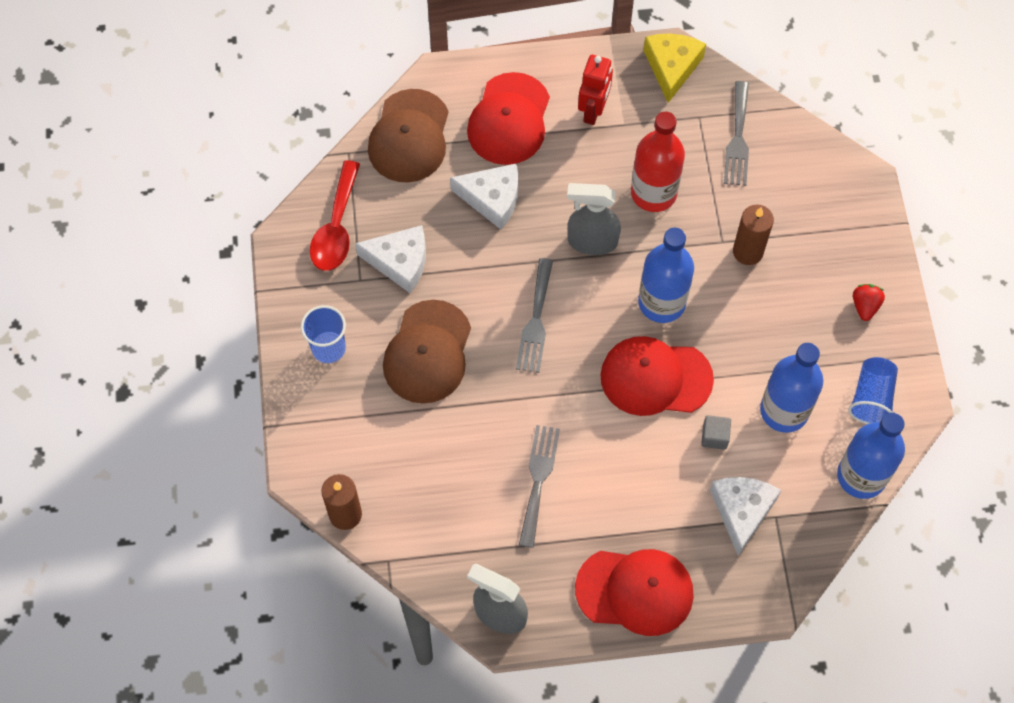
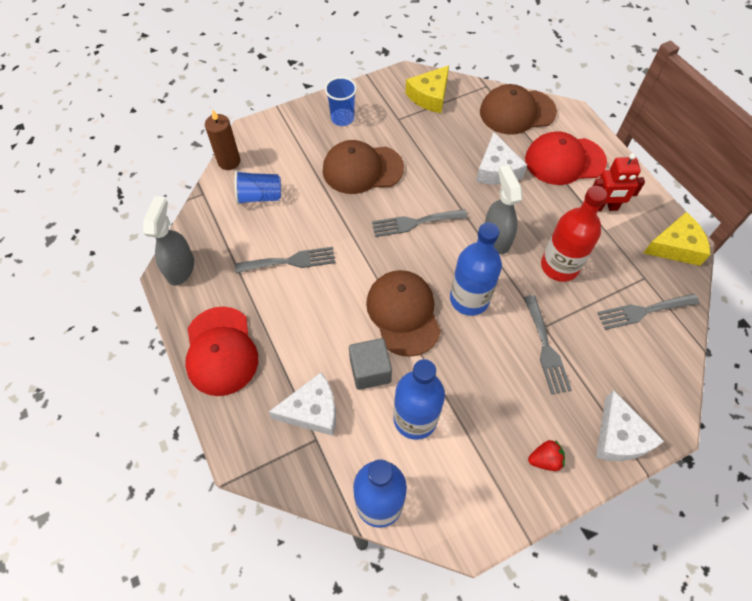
camera: 70 degrees right, 5 degrees down
red spoon [310,160,360,271] -> yellow cheese [405,66,449,113]
white cheese [355,225,426,293] -> white cheese moved to [596,390,665,461]
red cap [600,336,714,416] -> brown cap [366,270,441,357]
grey cube [701,415,731,450] -> grey cube [349,338,392,390], size x1.63
brown candle [733,204,774,265] -> grey fork [524,295,572,394]
blue cup [848,357,898,424] -> blue cup moved to [235,171,281,205]

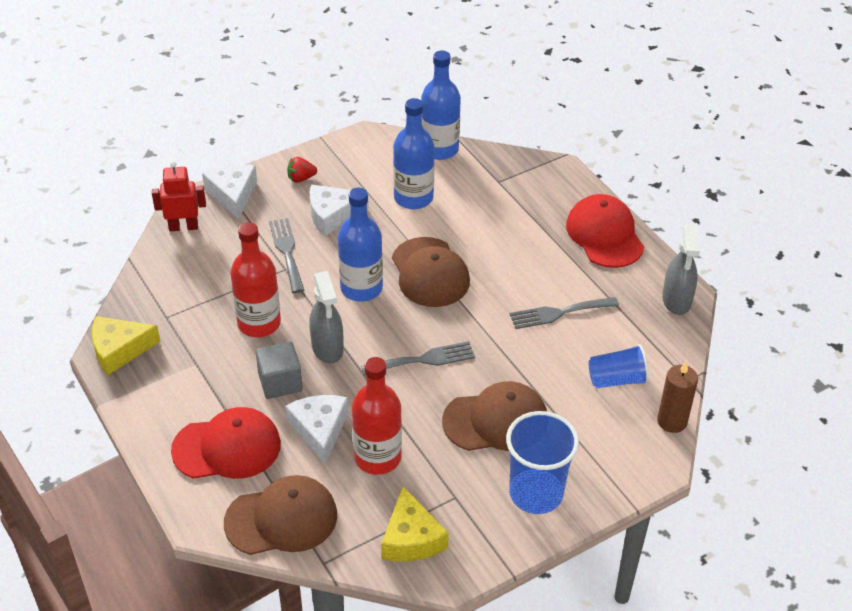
camera: 175 degrees right, 15 degrees down
white cheese [269,372,336,436] -> white cheese moved to [310,184,369,236]
blue cup [325,77,357,126] -> blue cup [506,411,579,514], size x1.59
grey cube [349,338,392,390] -> grey cube moved to [256,341,303,399]
yellow cheese [405,66,449,113] -> yellow cheese turned 135 degrees clockwise [381,486,449,562]
red robot [593,153,645,211] -> red robot moved to [152,161,206,231]
grey fork [597,294,700,330] -> none
none -> red bottle [352,357,402,475]

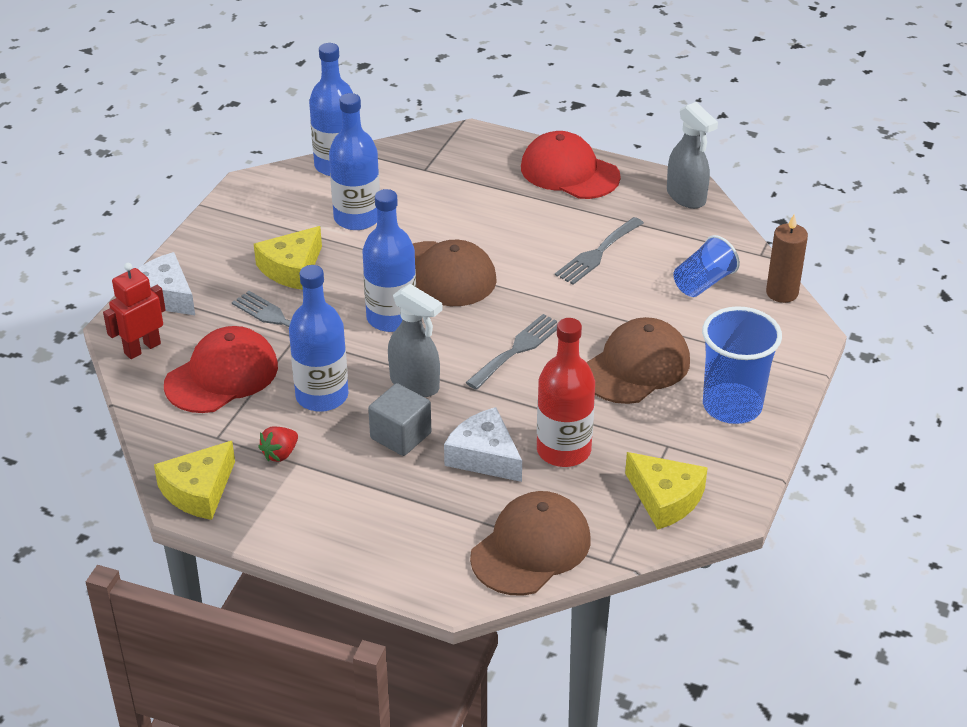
camera: 35 degrees left, 5 degrees down
red cap [171,407,281,479] -> red cap moved to [164,326,278,413]
red bottle [230,222,281,337] -> blue bottle [289,265,348,412]
red strawberry [287,157,317,183] -> red strawberry moved to [258,427,298,462]
white cheese [310,184,369,236] -> yellow cheese [254,226,322,290]

